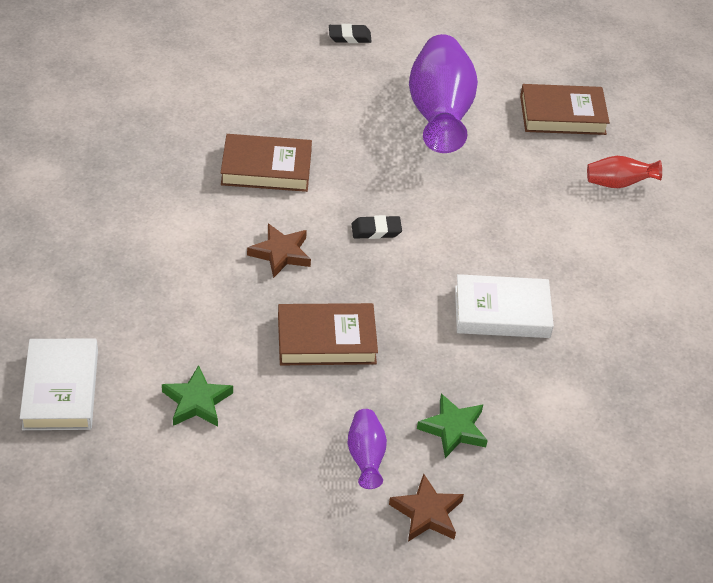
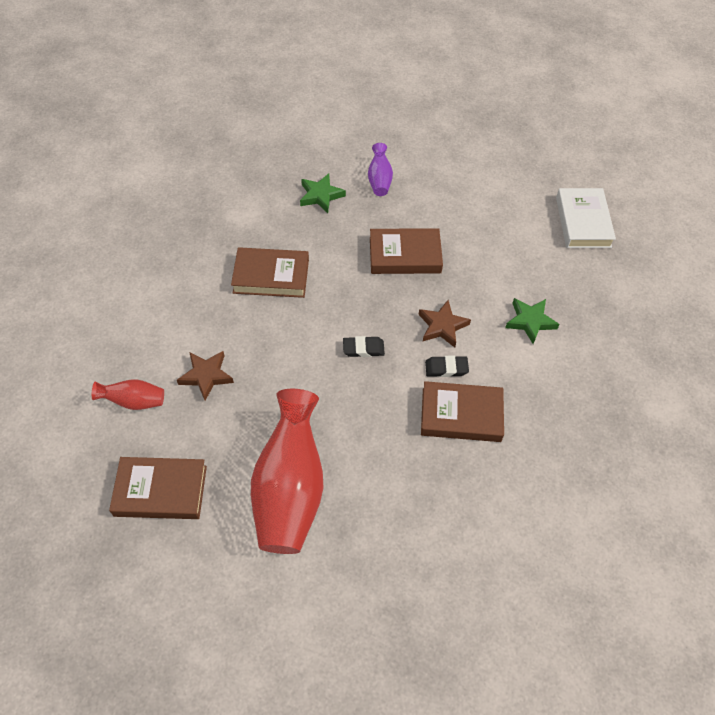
camera: 175 degrees left, 10 degrees up
green star [162,365,233,427] -> green star moved to [505,298,560,344]
black eraser [329,24,372,43] -> black eraser moved to [425,356,469,377]
brown star [389,474,464,542] -> brown star moved to [177,351,234,401]
purple vase [409,34,478,153] -> red vase [251,389,323,554]
white book [455,274,554,338] -> brown book [231,247,309,298]

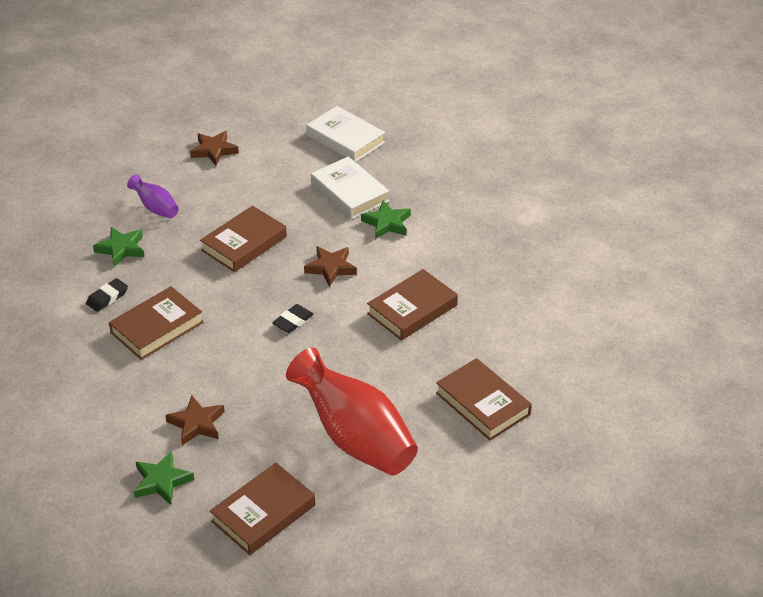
camera: 45 degrees left, 15 degrees down
red vase [92,379,164,410] -> green star [134,451,194,505]
black eraser [425,356,469,377] -> black eraser moved to [86,278,128,312]
none -> brown star [190,131,239,165]
none -> white book [311,157,389,219]
none -> brown book [436,358,532,441]

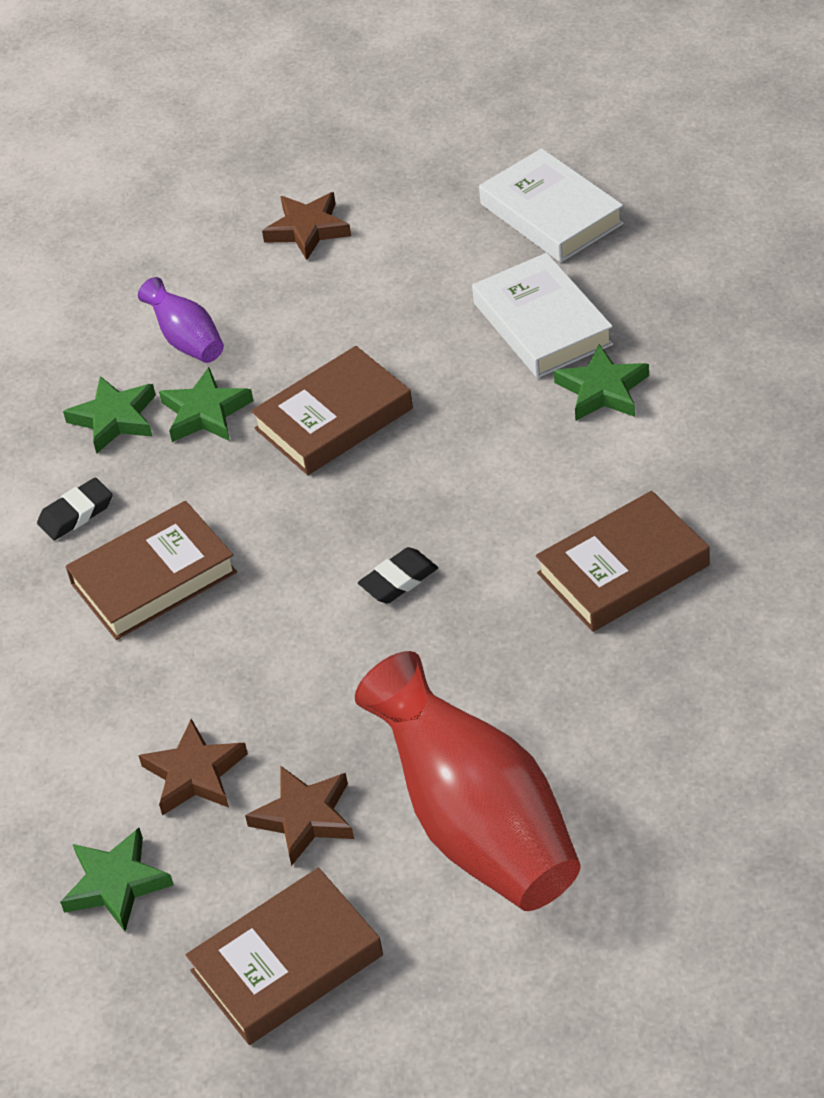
camera: 15 degrees right, 5 degrees up
brown star [304,246,357,287] -> brown star moved to [245,766,354,866]
brown book [436,358,532,441] -> none
none -> green star [159,367,253,442]

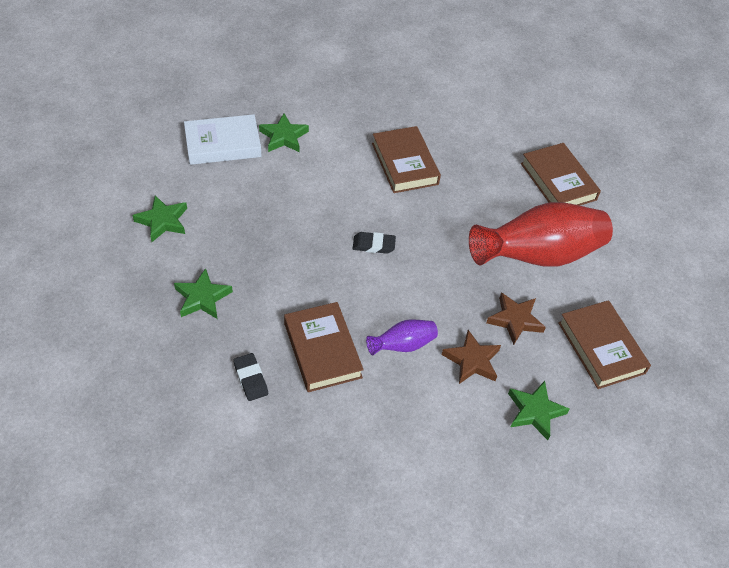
camera: 85 degrees left, 5 degrees up
green star [63,376,156,454] -> green star moved to [132,195,187,242]
purple vase [138,277,224,363] -> purple vase moved to [366,319,438,355]
brown book [251,346,413,475] -> brown book moved to [521,143,601,205]
brown star [262,192,351,260] -> none
black eraser [358,547,438,604] -> black eraser turned 60 degrees counterclockwise [353,232,396,254]
white book [479,148,624,262] -> none

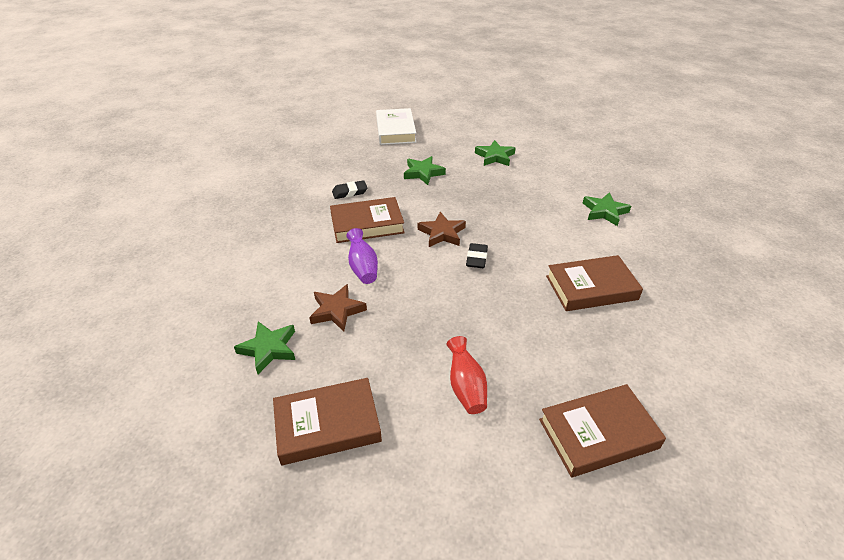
camera: 100 degrees right, 10 degrees down
white book [184,114,262,165] -> white book moved to [376,108,416,145]
red vase [469,202,613,266] -> red vase [446,336,487,414], size x0.46
brown star [486,292,546,345] -> brown star moved to [418,212,466,247]

